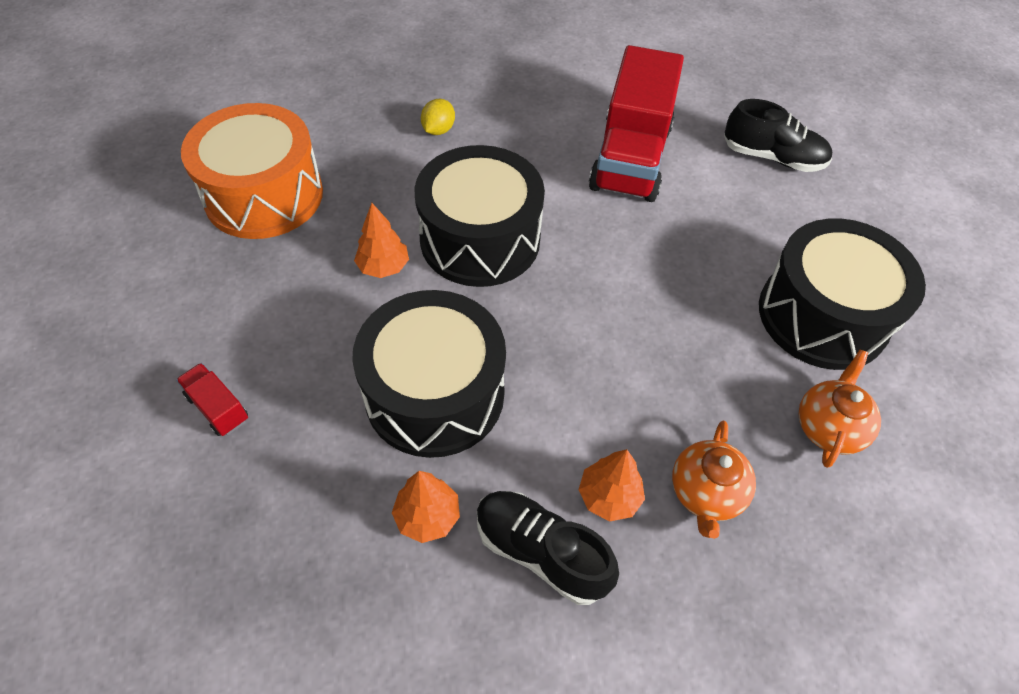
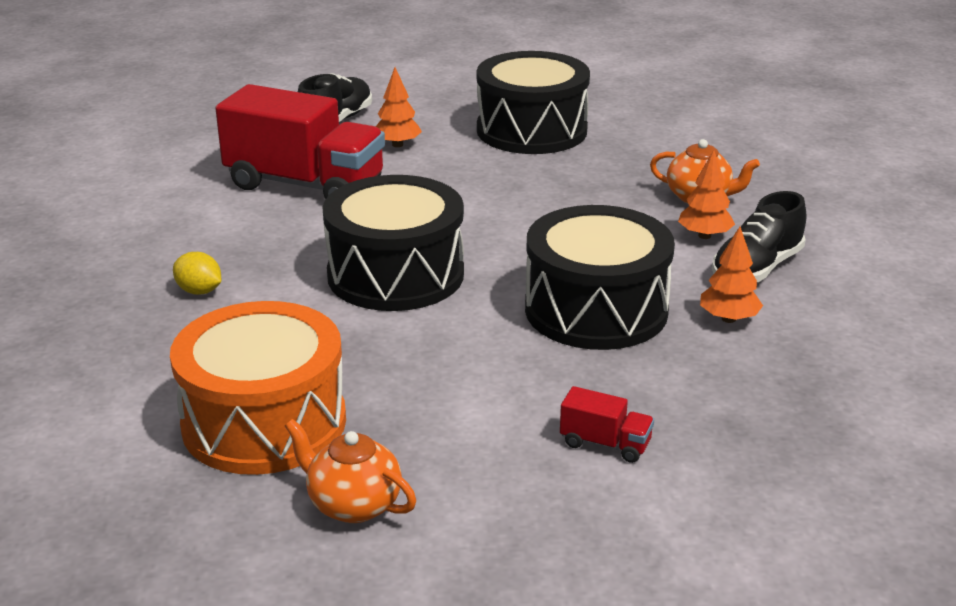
camera: 80 degrees left, 25 degrees down
red truck [176,363,248,436] -> red truck turned 120 degrees counterclockwise [560,386,654,463]
orange tree [354,203,409,278] -> orange tree moved to [376,67,422,147]
orange teapot [798,349,881,468] -> orange teapot moved to [285,419,416,523]

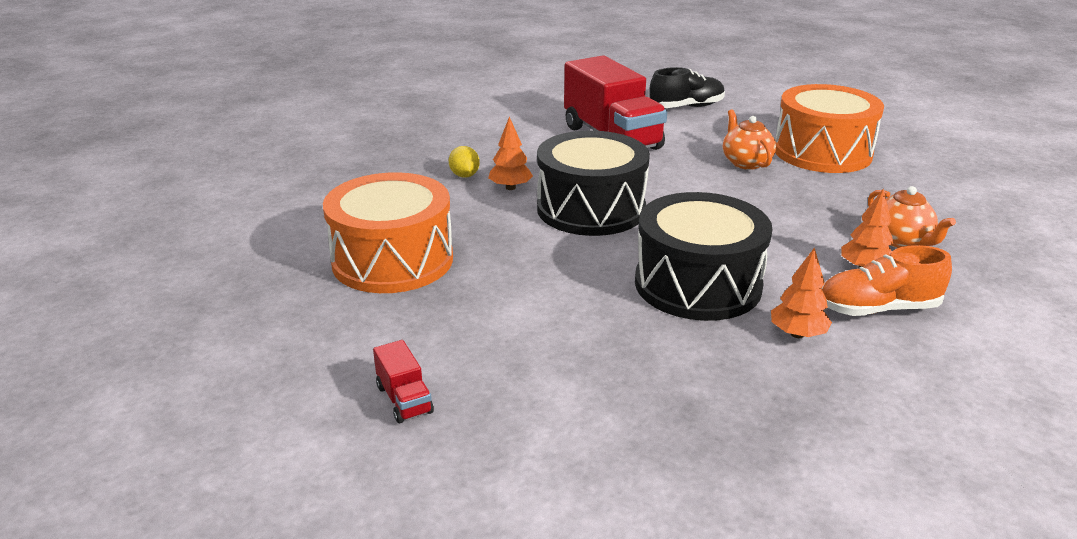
camera: 40 degrees right, 0 degrees up
orange teapot [285,419,416,523] -> orange teapot moved to [723,109,776,170]
orange tree [376,67,422,147] -> orange tree moved to [488,117,533,190]
black drum [477,51,590,154] -> orange drum [775,84,884,173]
red truck [560,386,654,463] -> red truck moved to [373,340,434,423]
black shoe [712,191,806,282] -> orange shoe [822,245,952,316]

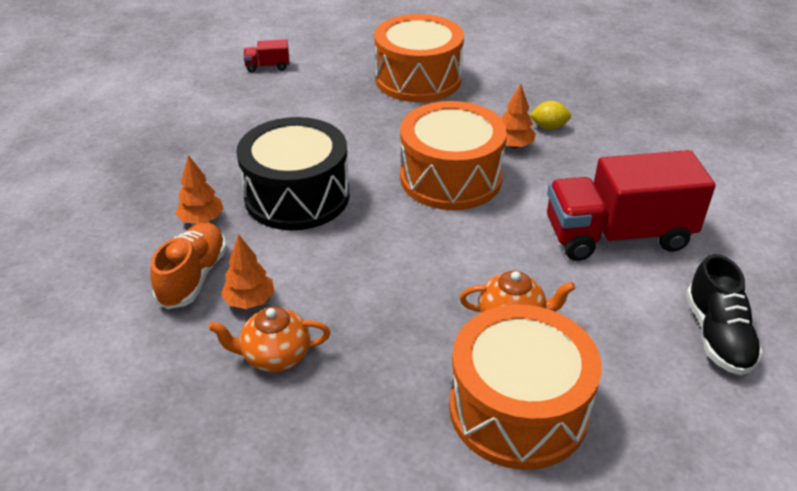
camera: 110 degrees right, 10 degrees up
black drum [537,131,650,236] -> orange drum [400,101,507,210]

